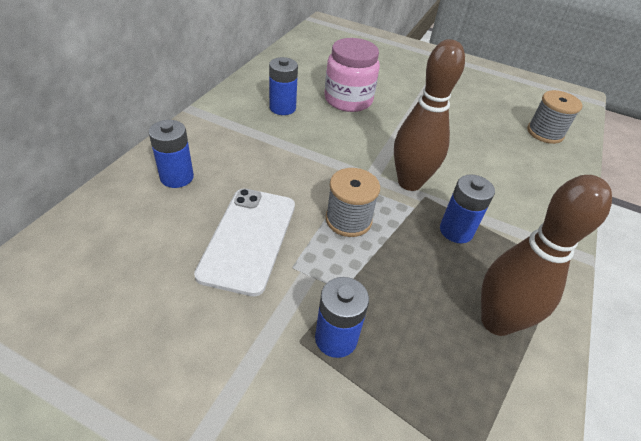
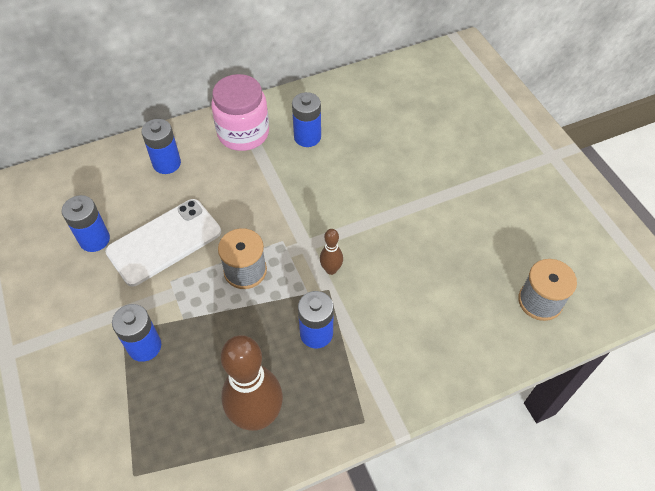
camera: 45 degrees right, 10 degrees up
pink jar [325,38,380,112] -> pink jar moved to [211,74,269,151]
brown bowling pin [394,39,465,191] -> brown bowling pin [320,229,343,275], size x0.46
none -> blue battery [62,195,110,252]

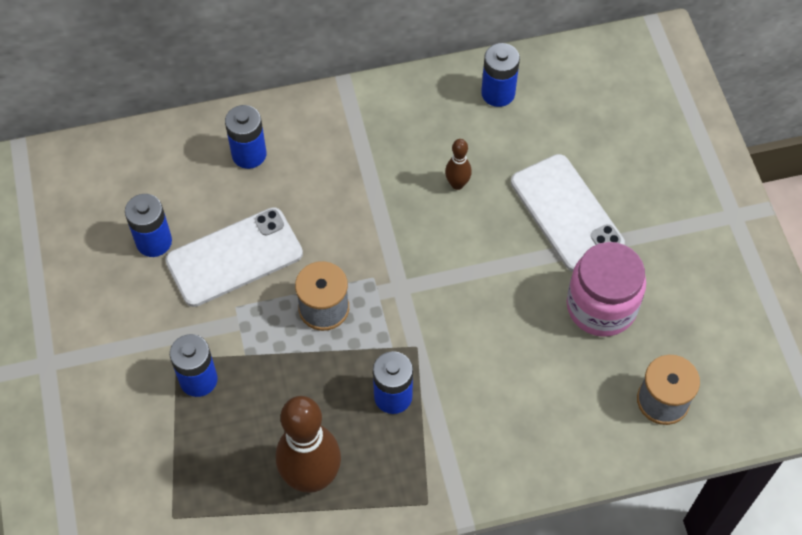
camera: 10 degrees right, 5 degrees up
pink jar [211,74,269,151] -> pink jar moved to [567,242,646,337]
blue battery [292,92,321,147] -> blue battery moved to [481,43,520,107]
brown bowling pin [320,229,343,275] -> brown bowling pin moved to [445,139,472,190]
none -> white phone [511,154,625,272]

